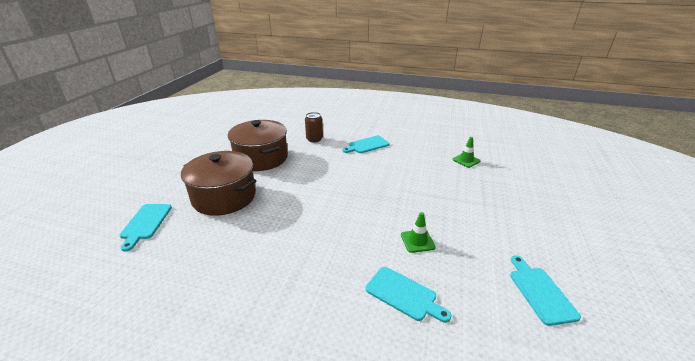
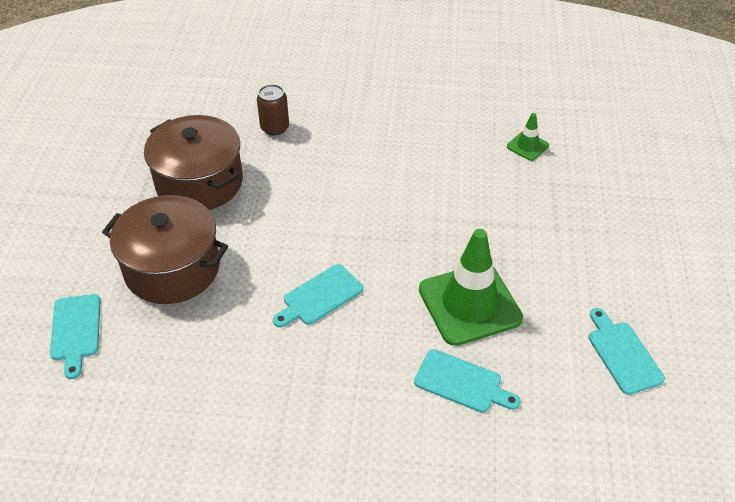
camera: 10 degrees left, 15 degrees up
turquoise cutting board [342,136,389,153] -> turquoise cutting board moved to [273,264,363,328]
green traffic cone [401,212,436,253] -> green traffic cone [419,229,523,346], size x2.16

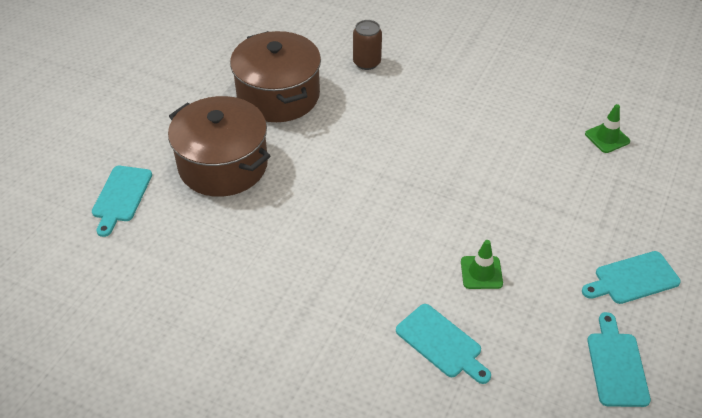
camera: 20 degrees right, 0 degrees up
turquoise cutting board [273,264,363,328] -> turquoise cutting board moved to [582,251,681,304]
green traffic cone [419,229,523,346] -> green traffic cone [461,240,503,289], size x0.46

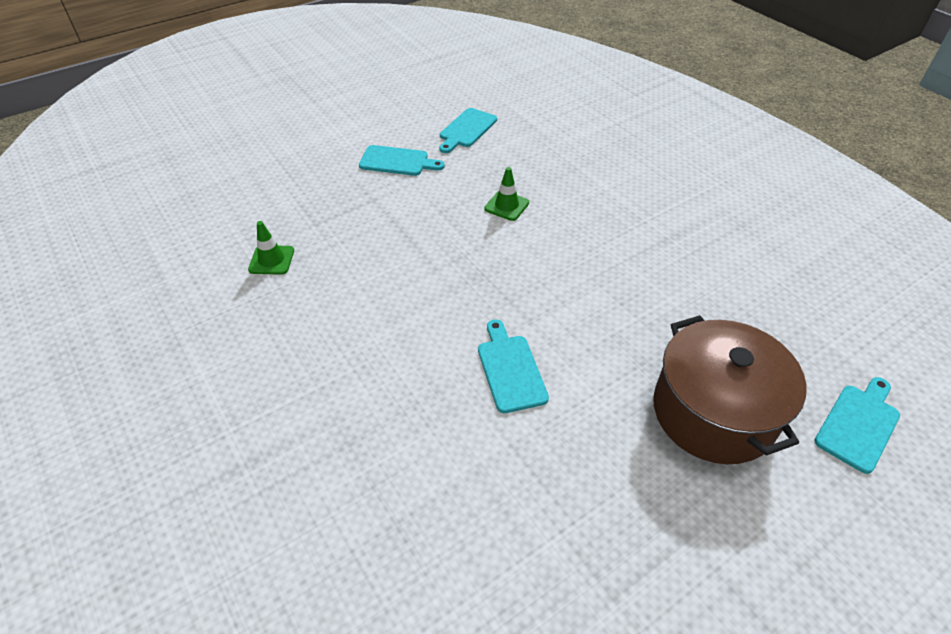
camera: 150 degrees left, 0 degrees up
brown pot [230,31,321,122] -> none
brown can [353,20,382,70] -> none
turquoise cutting board [396,304,491,384] -> turquoise cutting board moved to [478,319,549,413]

